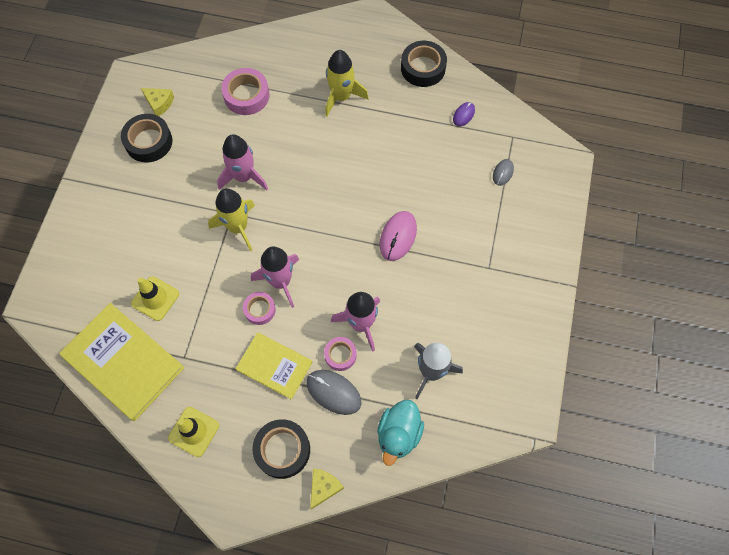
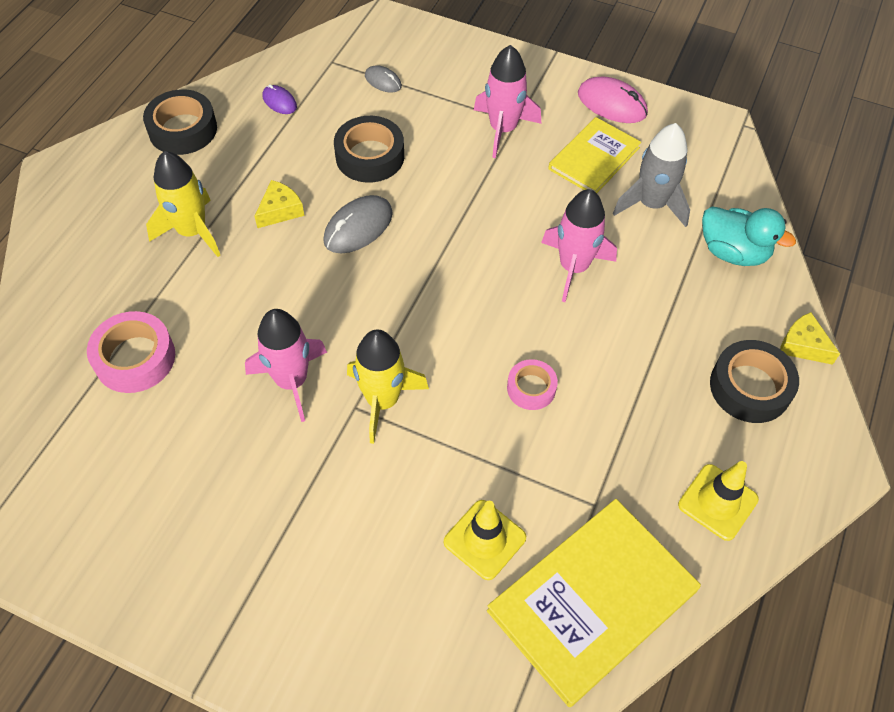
camera: 80 degrees left, 10 degrees down
black tape [121,114,173,162] -> black tape moved to [334,116,404,183]
yellow cheese [141,88,174,116] -> yellow cheese moved to [254,180,304,228]
yellow book [235,332,313,400] -> yellow book moved to [548,117,641,193]
pink rocket [251,247,299,308] -> pink rocket moved to [474,45,541,158]
grey mouse [307,370,361,415] -> grey mouse moved to [323,195,393,254]
pink tape [324,337,357,371] -> none
pink mouse [380,211,417,261] -> pink mouse moved to [578,76,648,123]

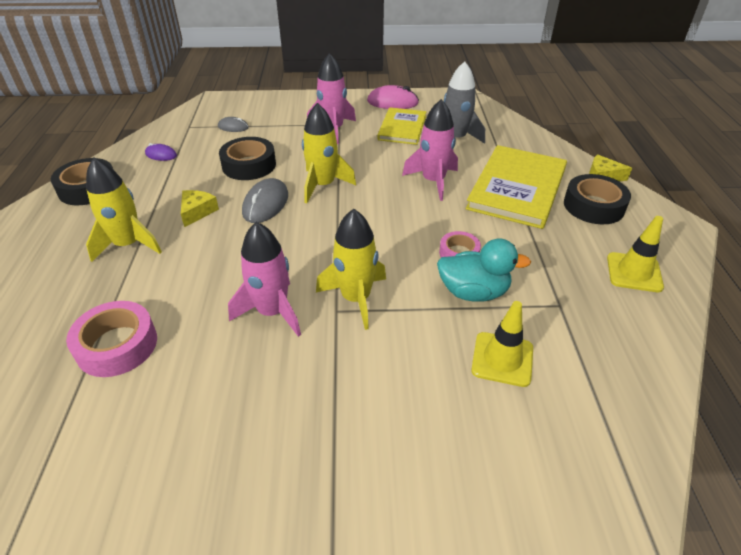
camera: 25 degrees left, 15 degrees down
yellow book [487,499,701,707] -> yellow book moved to [466,145,567,229]
turquoise duck [702,206,796,266] -> turquoise duck moved to [437,238,531,302]
none -> yellow rocket [302,103,356,203]

